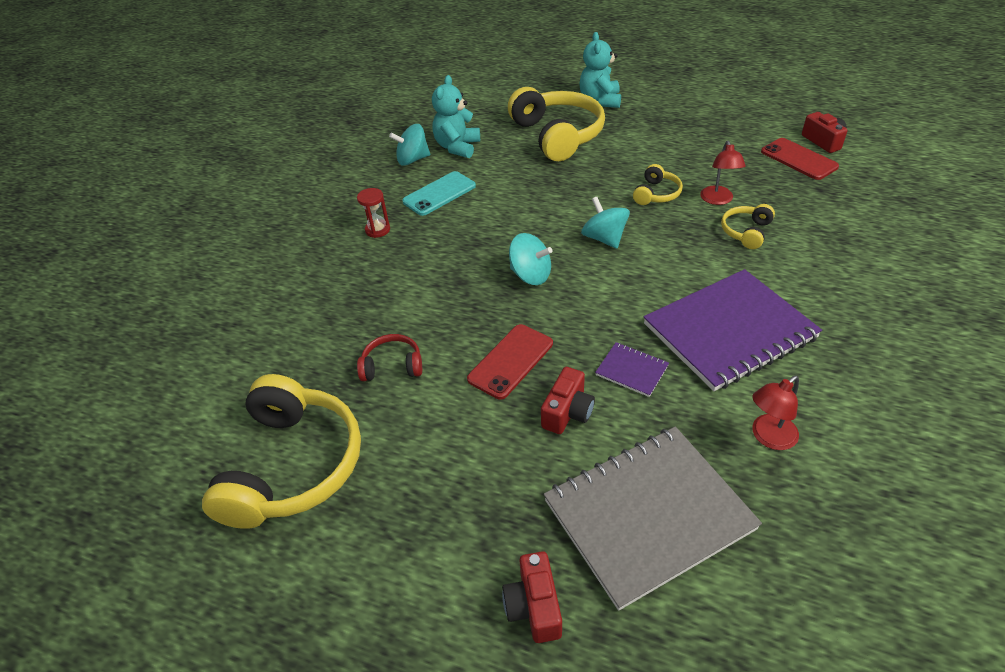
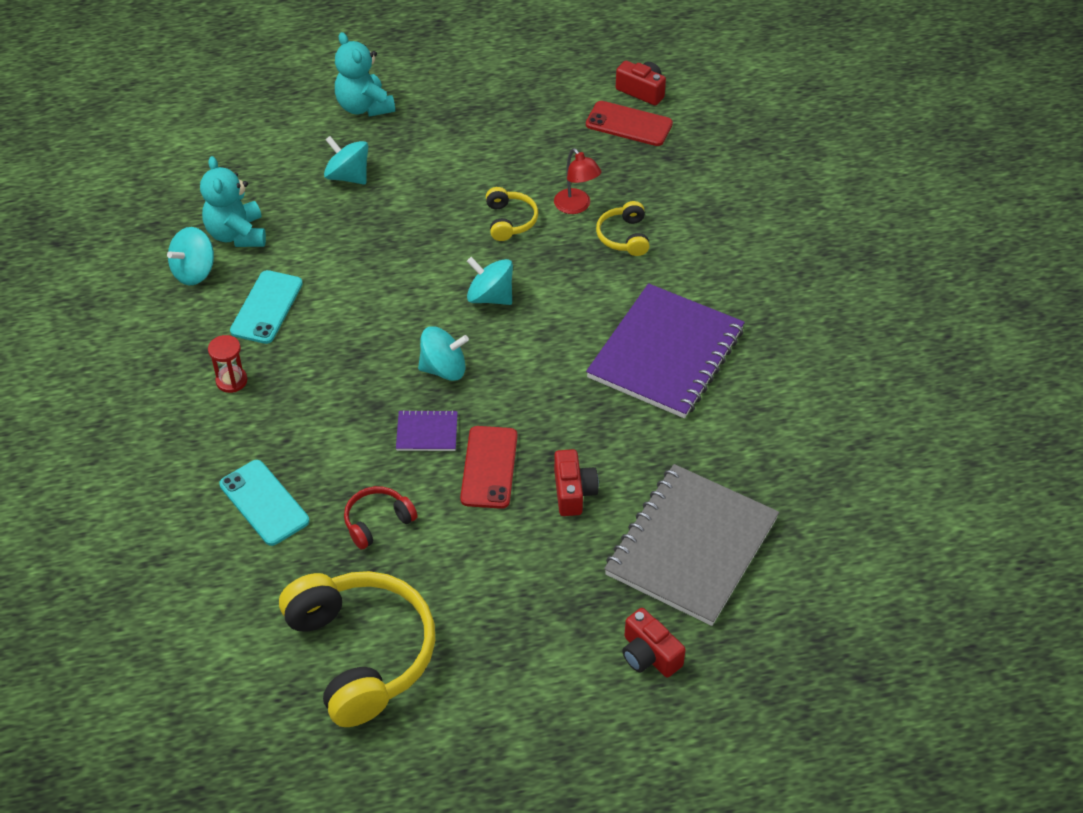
camera: 35 degrees left, 5 degrees up
yellow headphones [508,87,605,161] -> turquoise spinning top [324,136,368,184]
purple notebook [595,342,669,397] -> purple notebook moved to [396,410,458,451]
red lamp [752,376,799,450] -> none
none -> turquoise phone [219,460,309,546]

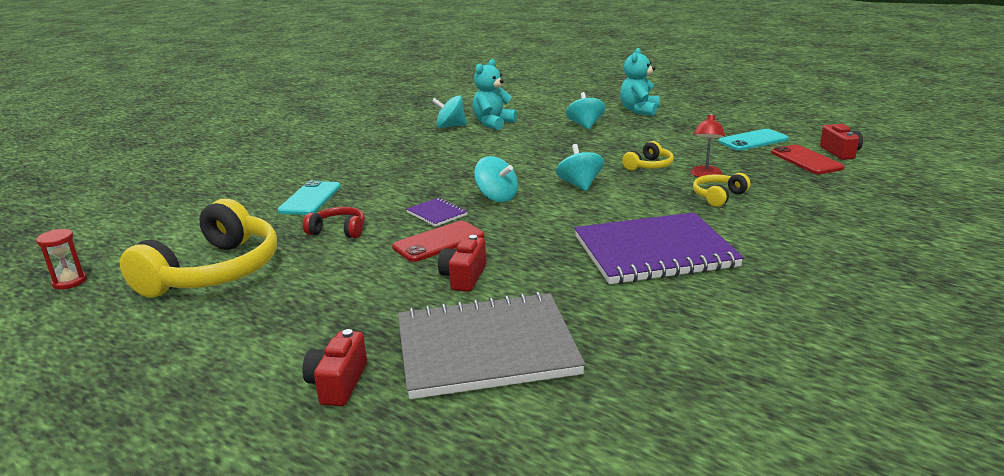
camera: 50 degrees right, 25 degrees down
red hourglass [208,335,247,393] -> red hourglass moved to [36,229,87,290]
turquoise phone [230,270,303,344] -> turquoise phone moved to [718,129,789,151]
red camera [554,449,599,516] -> red camera turned 150 degrees clockwise [438,235,486,292]

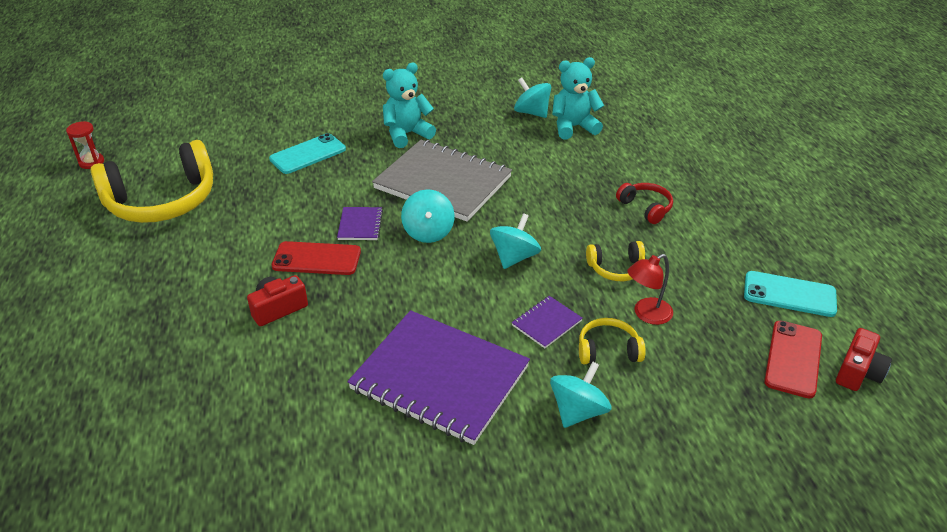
camera: 40 degrees right, 15 degrees up
red headphones [303,207,365,238] -> red headphones moved to [616,183,673,224]
red camera [303,329,367,406] -> none
grey notebook [398,292,585,399] -> grey notebook moved to [372,140,512,222]
turquoise spinning top [566,92,606,129] -> turquoise spinning top moved to [550,361,612,428]
turquoise teddy bear [620,48,660,116] -> turquoise teddy bear moved to [383,63,436,148]
none -> purple notebook [512,296,582,348]

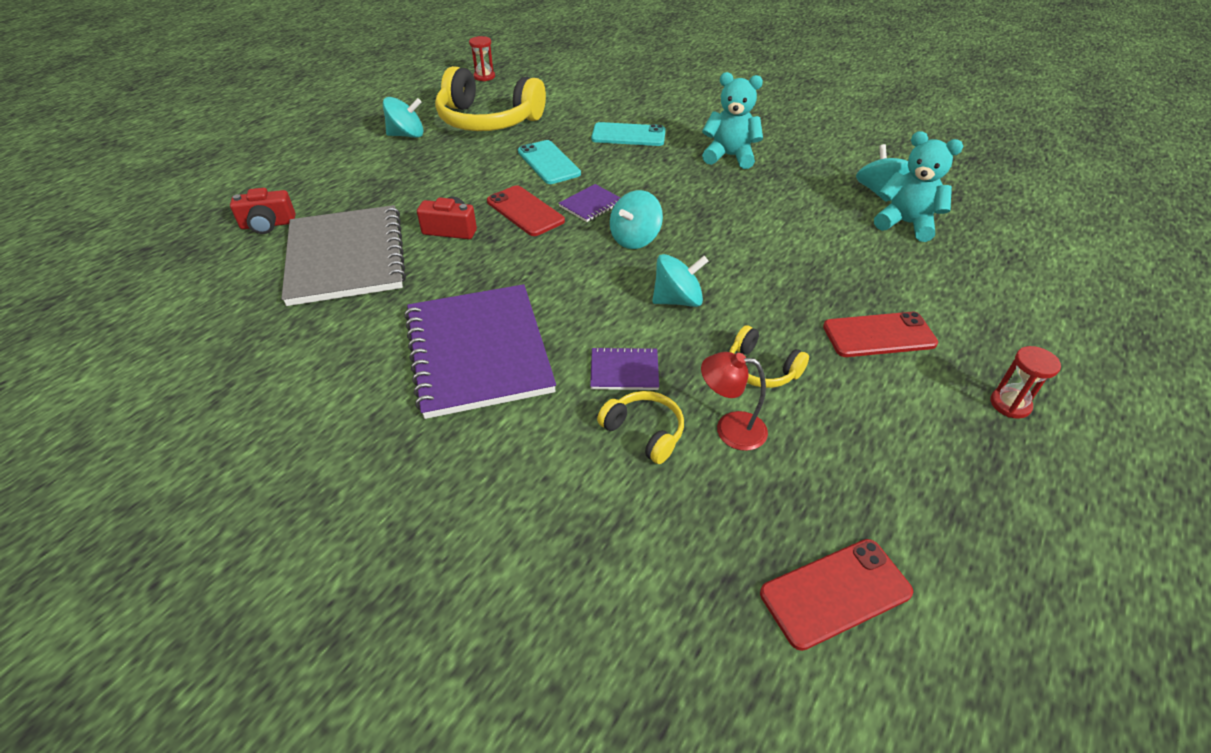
camera: 45 degrees right, 5 degrees up
grey notebook [372,140,512,222] -> grey notebook moved to [281,205,406,306]
turquoise spinning top [550,361,612,428] -> turquoise spinning top moved to [383,97,423,138]
red headphones [616,183,673,224] -> red phone [823,312,938,357]
turquoise phone [744,271,837,317] -> turquoise phone moved to [518,140,581,184]
red camera [836,328,892,391] -> red camera moved to [230,188,295,234]
none -> red hourglass [991,346,1061,419]

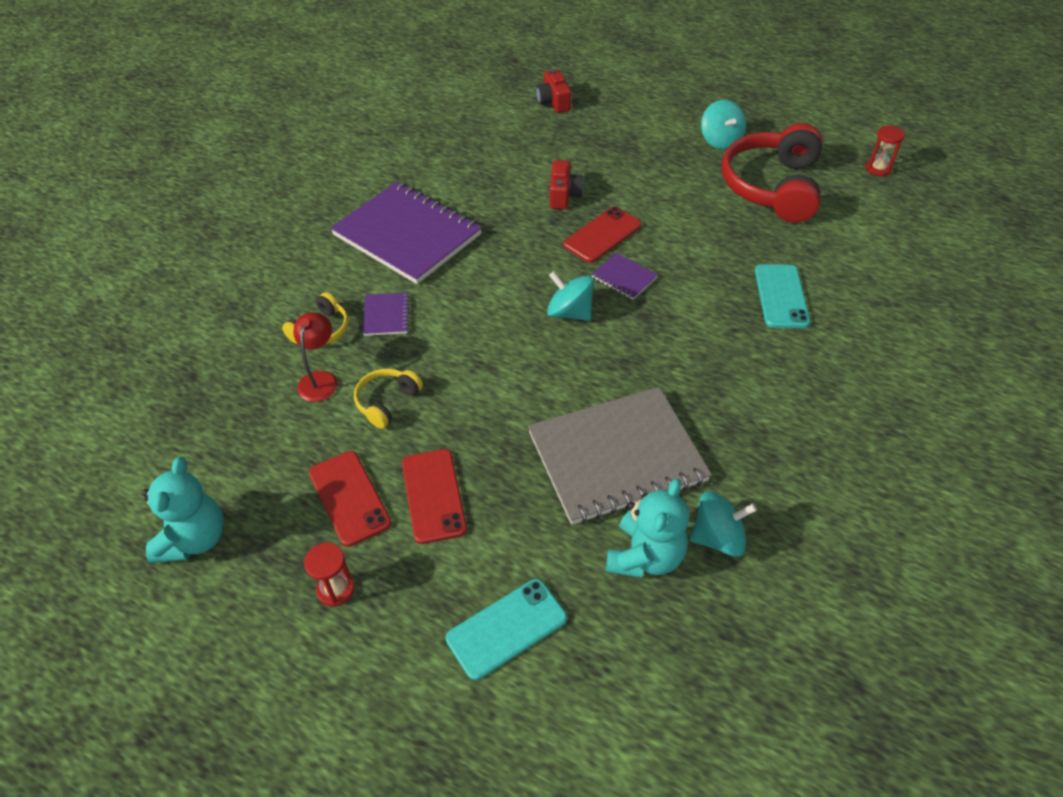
camera: 85 degrees right, 5 degrees up
grey notebook [281,205,406,306] -> grey notebook moved to [528,387,712,525]
purple notebook [404,284,556,419] -> purple notebook turned 60 degrees clockwise [330,181,482,284]
yellow headphones [435,66,546,131] -> red headphones [722,123,822,223]
turquoise phone [518,140,581,184] -> turquoise phone moved to [446,579,567,680]
turquoise spinning top [652,254,708,307] -> none
turquoise teddy bear [702,72,763,169] -> turquoise teddy bear moved to [142,457,224,563]
red phone [760,539,913,651] -> red phone moved to [309,451,391,547]

